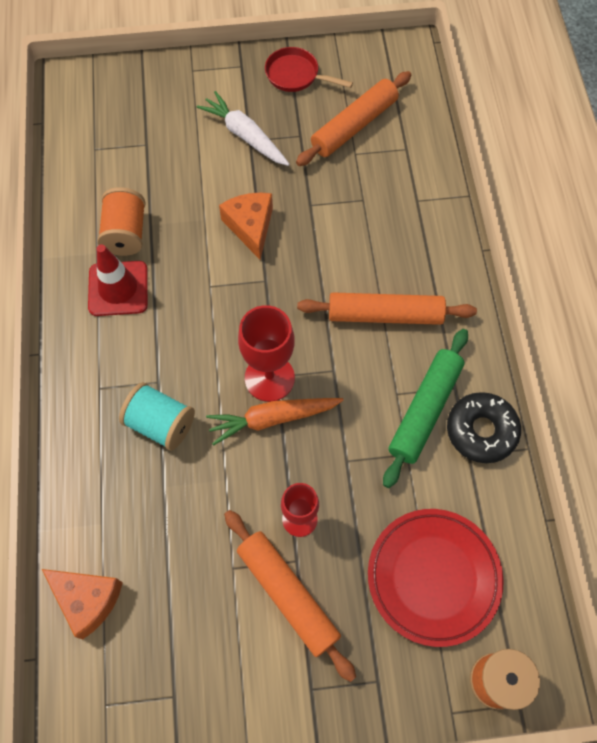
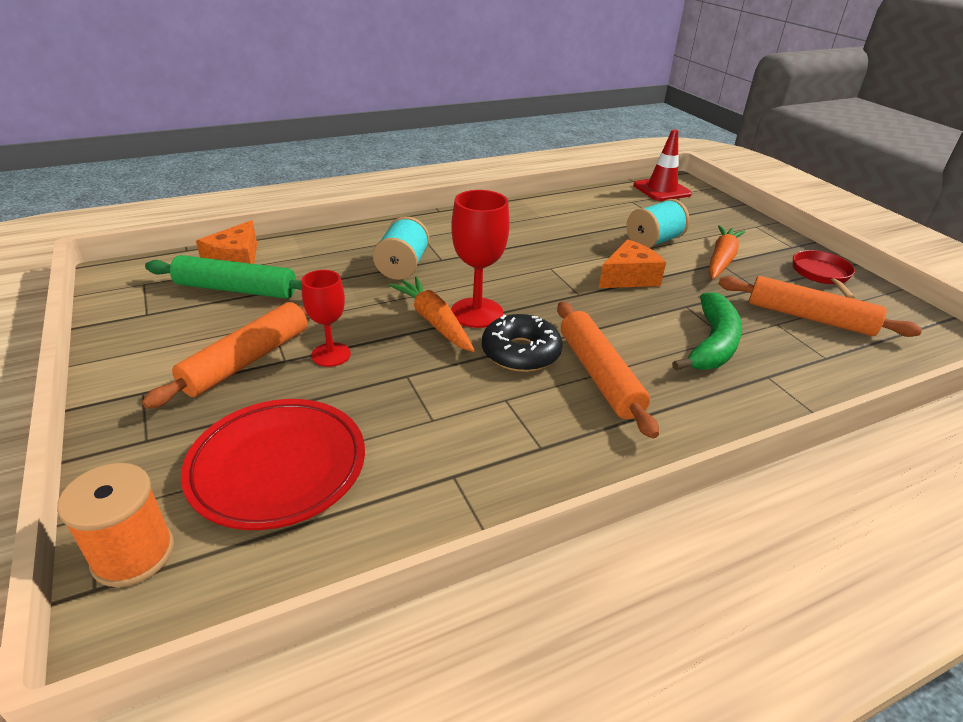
camera: 70 degrees right, 30 degrees down
red traffic cone [88,244,148,316] -> red traffic cone moved to [633,129,692,201]
orange spool [97,187,146,256] -> none
white carrot [197,91,290,166] -> orange carrot [709,225,745,279]
green rolling pin [383,329,468,488] -> green rolling pin moved to [145,255,302,299]
black donut [447,392,521,463] -> black donut moved to [482,314,563,372]
none -> turquoise spool [626,199,690,248]
none -> green banana [672,292,742,370]

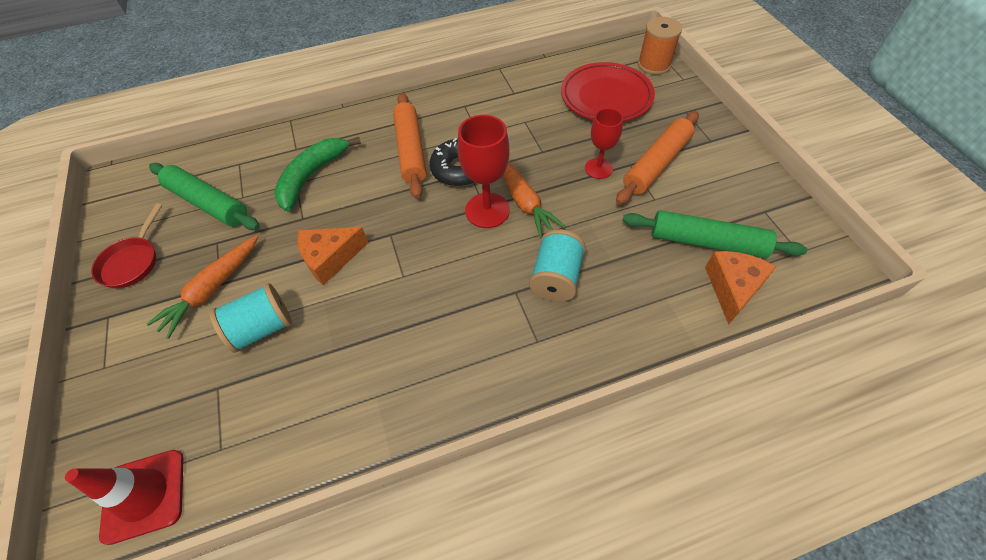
camera: 170 degrees left, 20 degrees up
orange rolling pin [718,276,922,337] -> green rolling pin [149,163,260,230]

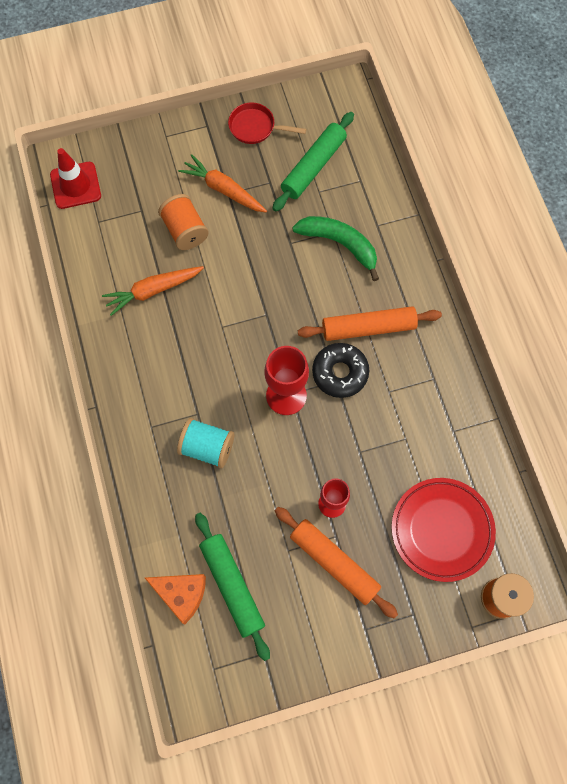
camera: 90 degrees right, 15 degrees up
turquoise spool [210,283,292,353] -> orange spool [158,194,209,250]
orange cheese [297,227,368,285] -> none
orange carrot [503,161,565,238] -> orange carrot moved to [102,266,204,316]
green rolling pin [623,210,807,258] -> green rolling pin turned 45 degrees counterclockwise [195,513,270,661]

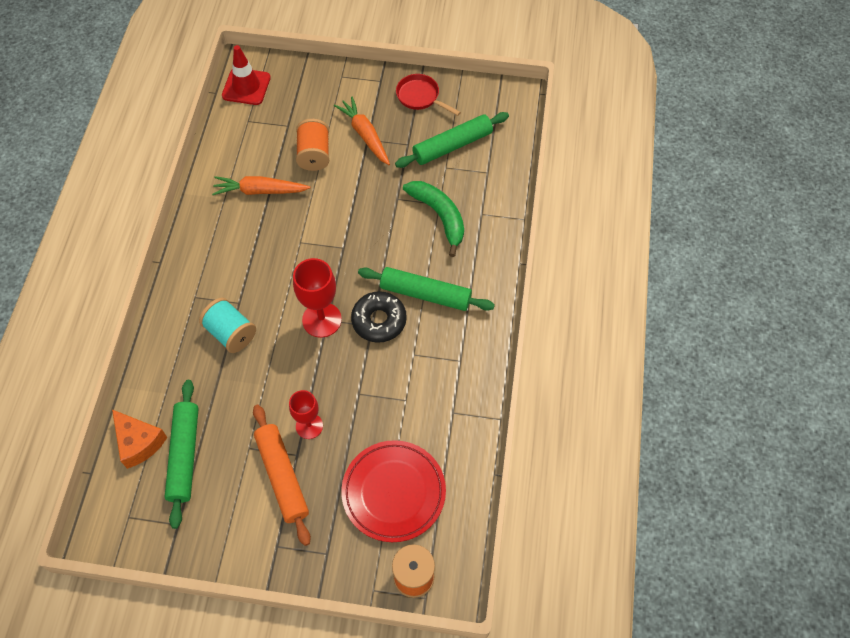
camera: 25 degrees right, 10 degrees down
orange rolling pin [298,306,442,341] -> green rolling pin [358,267,495,311]

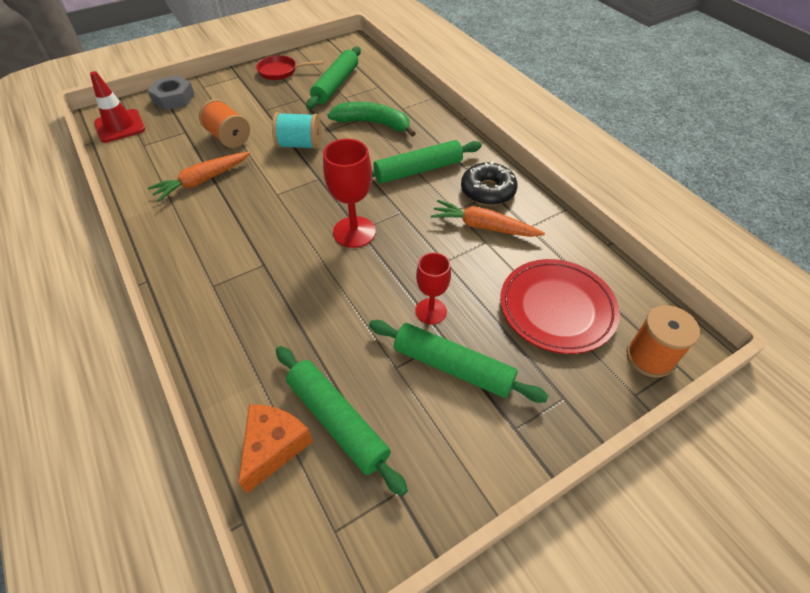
camera: 40 degrees left, 10 degrees down
orange cheese [112,410,167,469] -> orange cheese turned 75 degrees counterclockwise [238,405,313,493]
turquoise spool [199,298,256,353] -> turquoise spool moved to [272,112,321,149]
orange rolling pin [253,405,311,546] -> green rolling pin [369,320,548,403]
orange carrot [334,96,390,165] -> orange carrot moved to [431,200,545,237]
black donut [351,291,407,343] -> black donut moved to [461,161,518,205]
none -> grey nut [147,75,195,110]

